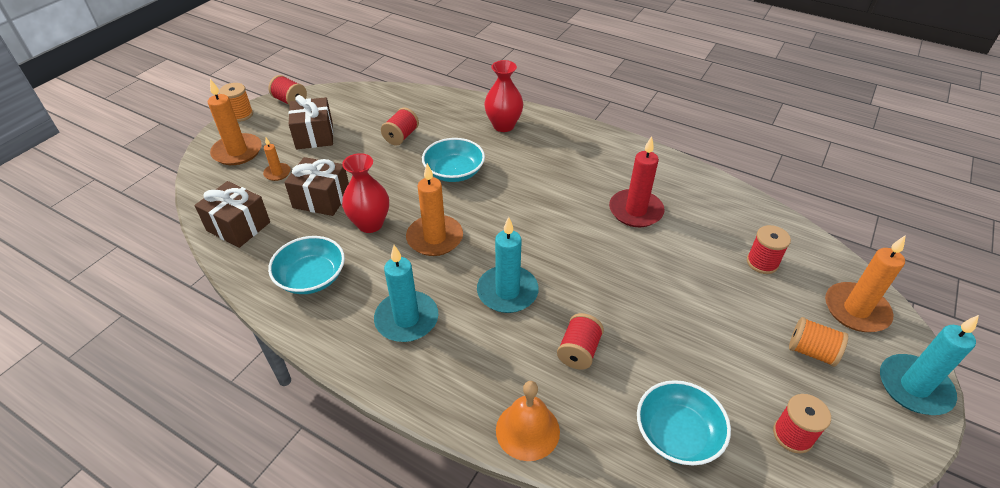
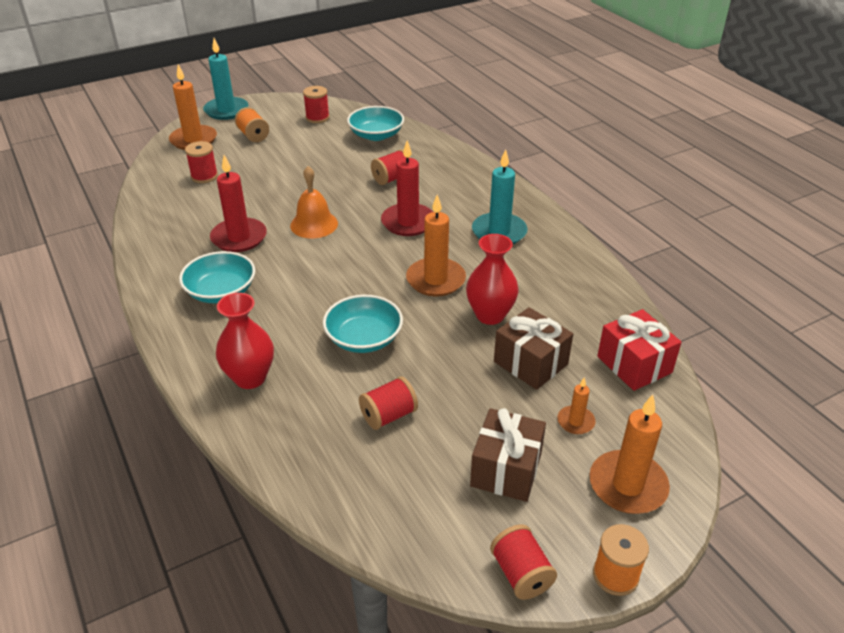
camera: 150 degrees left, 5 degrees down
brown gift [195,181,270,248] -> red gift [597,309,681,391]
turquoise bowl [268,236,345,294] -> turquoise bowl moved to [179,251,255,303]
turquoise candle [477,217,539,313] -> red candle [381,140,433,236]
orange bell [496,381,560,461] -> orange bell moved to [290,166,338,238]

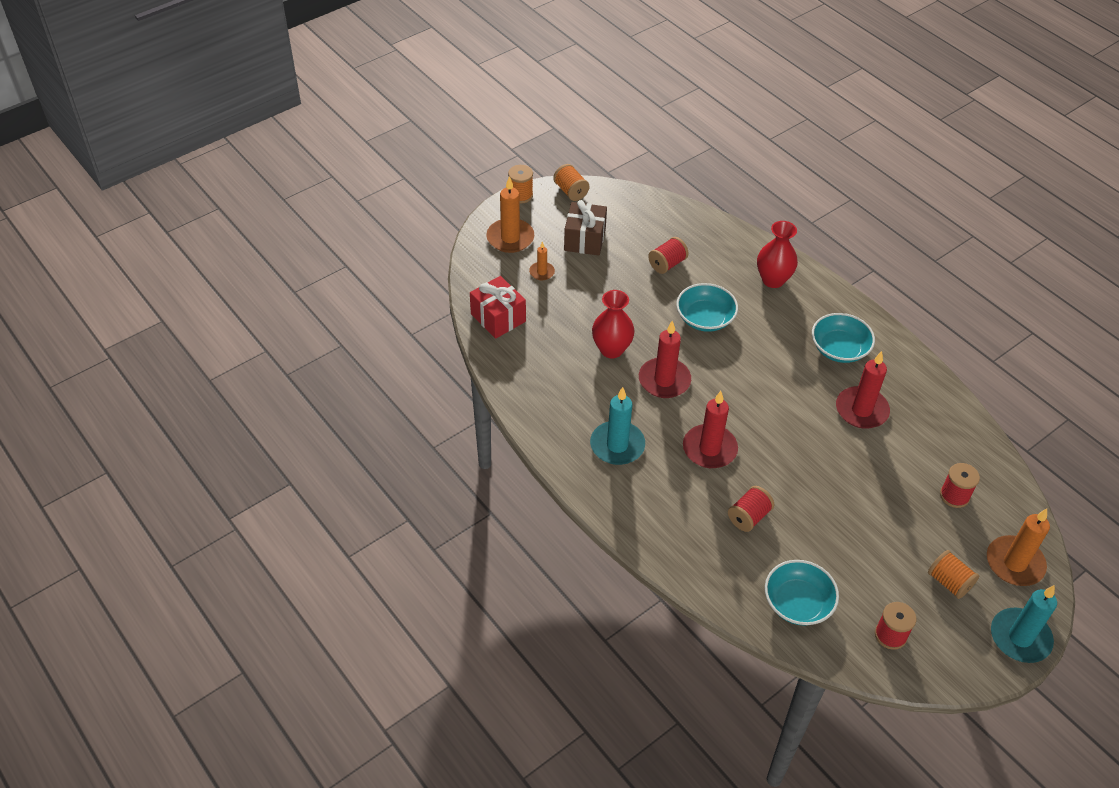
camera: 170 degrees right, 10 degrees up
orange bell [290,166,338,238] -> none
orange candle [406,194,466,296] -> red candle [639,320,691,398]
red spool [490,525,557,600] -> orange spool [553,164,589,201]
brown gift [494,307,573,390] -> none

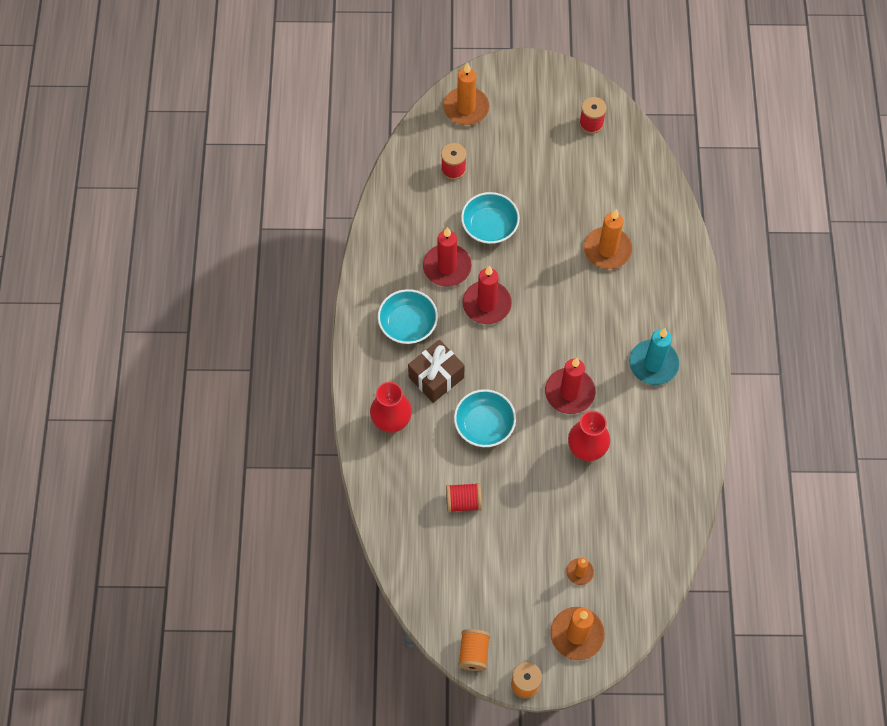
camera: 140 degrees left, 15 degrees up
red gift [470,276,526,339] -> none
brown gift [564,200,607,256] -> brown gift moved to [408,340,465,403]
red candle [683,391,738,468] -> red candle moved to [463,266,512,324]
red spool [728,486,774,532] -> orange candle [584,209,632,269]
turquoise bowl [765,560,839,626] -> turquoise bowl moved to [461,192,520,244]
orange spool [928,550,979,599] -> none
turquoise candle [991,585,1057,663] -> none

